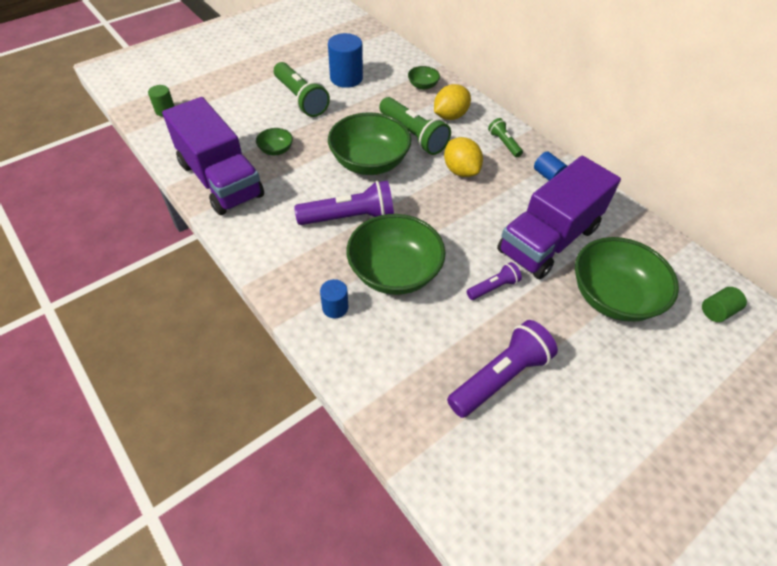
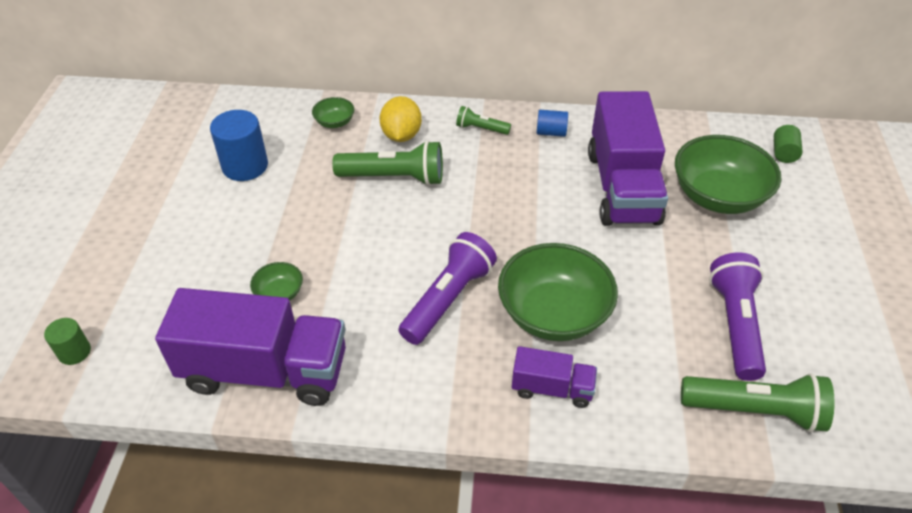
camera: 45 degrees left, 5 degrees down
green flashlight [274,62,330,117] -> green flashlight moved to [681,373,834,432]
blue cylinder [320,279,348,318] -> purple truck [512,346,597,408]
green bowl [328,112,411,175] -> none
yellow lemon [444,137,483,177] -> none
purple flashlight [467,262,522,300] -> none

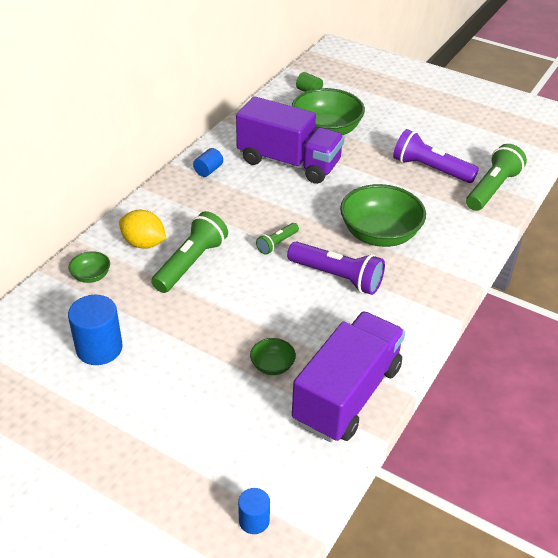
camera: 65 degrees left, 5 degrees down
green cylinder [44,318,91,365] -> blue cylinder [238,488,270,534]
purple flashlight [399,232,497,345] -> purple flashlight turned 150 degrees clockwise [287,241,385,295]
green flashlight [456,106,511,135] -> green flashlight moved to [256,223,299,255]
purple truck [512,346,597,408] -> none

